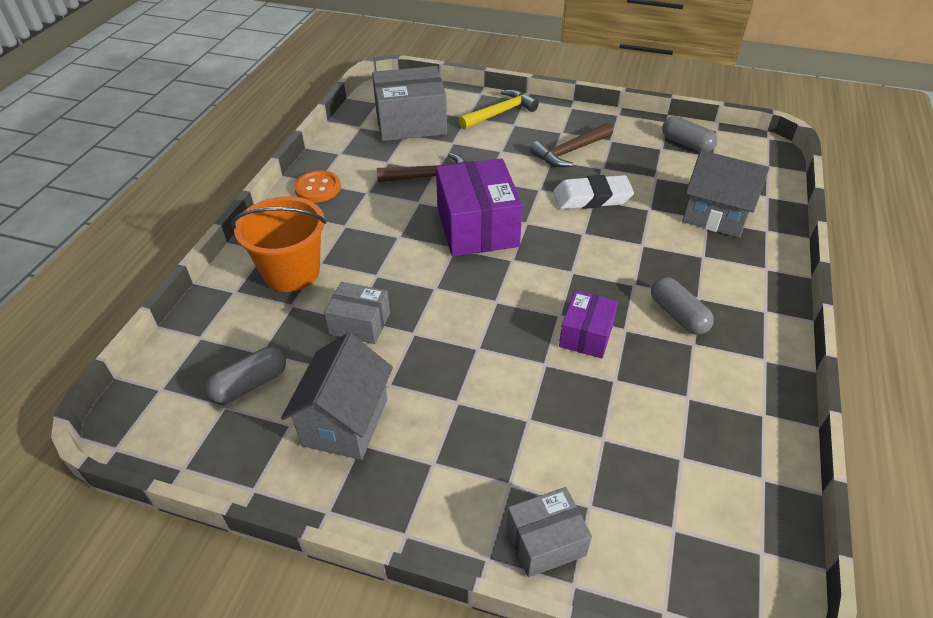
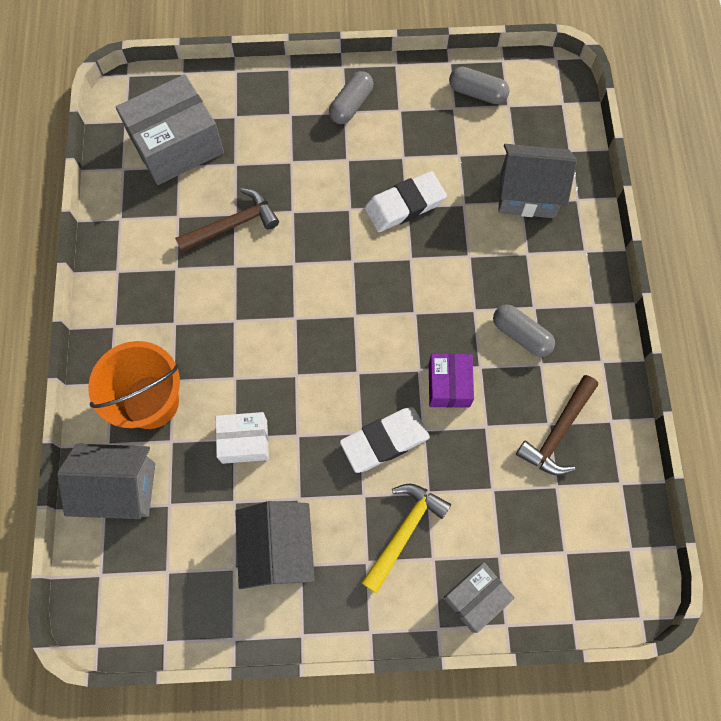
camera: 20 degrees left, 25 degrees up
grey capsule [206,347,286,404] -> grey capsule moved to [329,71,374,124]
orange button [294,170,341,202] -> none
grey box [324,282,390,344] -> white box [216,412,269,464]
purple box [436,158,523,256] -> none
yellow hammer [459,89,539,129] -> yellow hammer moved to [361,484,451,593]
brown hammer [530,123,613,167] -> brown hammer moved to [516,375,598,476]
none -> grey house [57,444,155,519]
none -> white eraser [340,407,430,473]

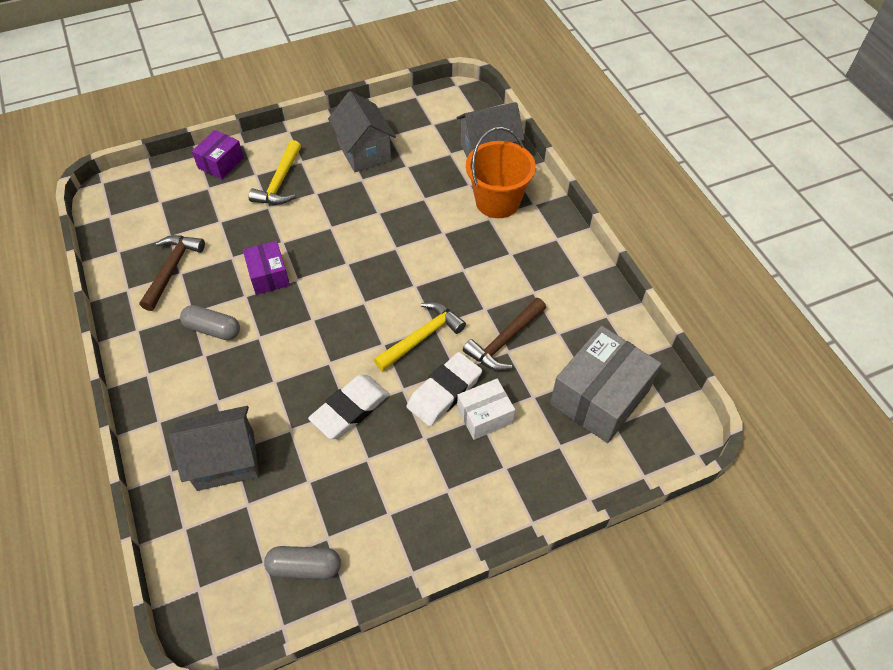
camera: 160 degrees right, 15 degrees down
white box [216,412,269,464] -> white box moved to [457,379,515,440]
grey capsule [329,71,374,124] -> none
white eraser [340,407,430,473] -> white eraser moved to [407,352,482,426]
grey box [443,563,515,633] -> purple box [192,130,244,179]
none -> yellow hammer [374,302,466,371]

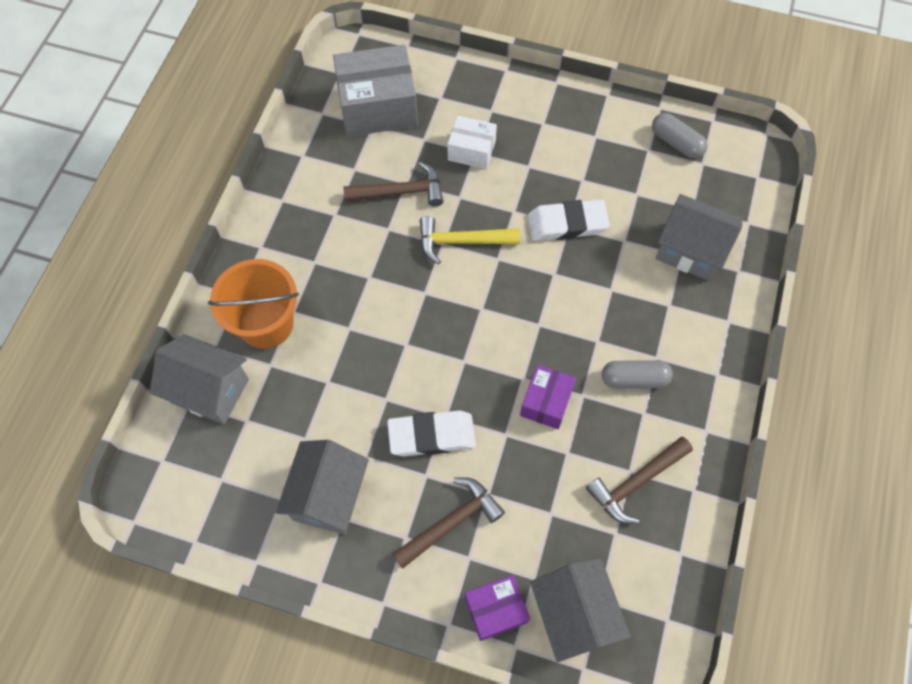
camera: 140 degrees left, 10 degrees up
grey capsule [180,305,240,340] -> grey capsule turned 60 degrees counterclockwise [602,360,673,389]
yellow hammer [249,140,301,205] -> brown hammer [392,477,505,569]
white eraser [407,352,482,426] -> white eraser moved to [387,410,476,457]
none -> grey house [530,559,631,662]

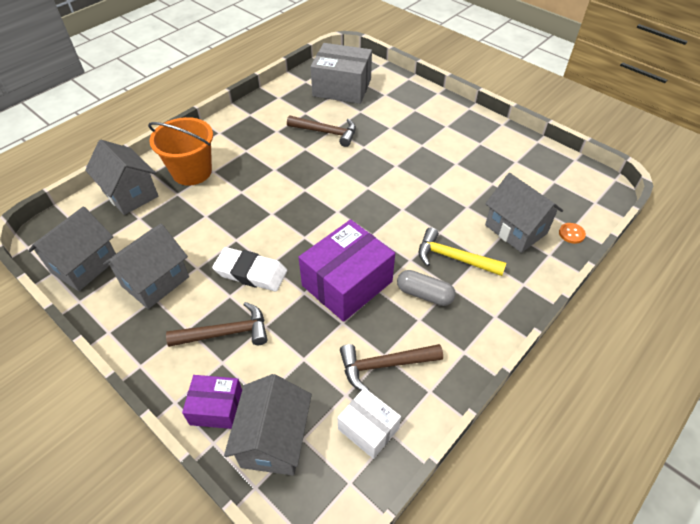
camera: 25 degrees right, 15 degrees down
yellow hammer [420,216,520,265] -> yellow hammer moved to [419,228,506,276]
white box [448,116,497,169] -> white box moved to [338,388,401,459]
purple box [520,365,576,429] -> purple box [299,219,395,322], size x1.80
white eraser [528,200,609,241] -> none
grey capsule [652,113,708,159] -> none
none -> grey house [28,207,116,291]
none -> orange button [559,223,586,244]

